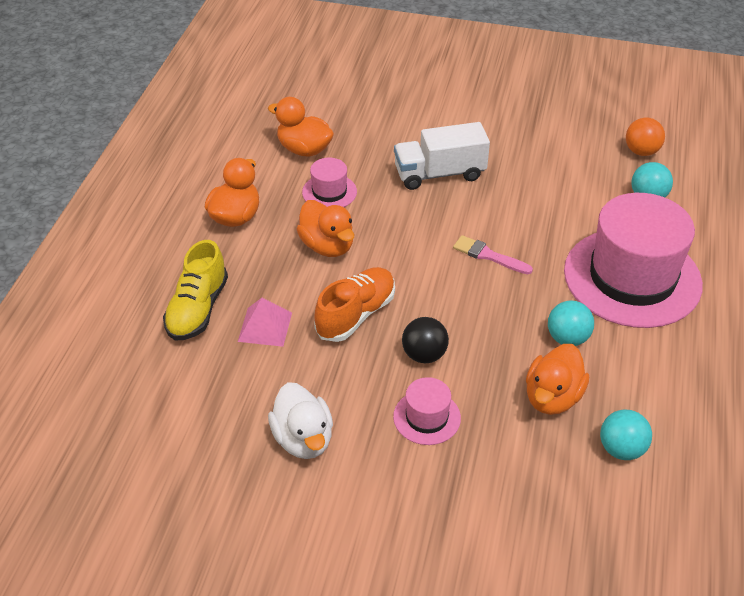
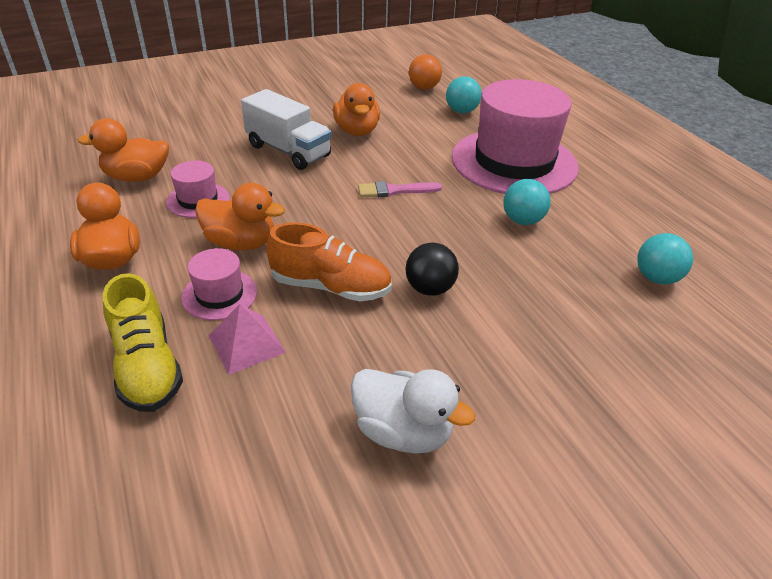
camera: 40 degrees left, 5 degrees down
orange shoe [314,267,395,342] -> orange shoe turned 105 degrees clockwise [266,222,392,302]
pink hat [393,377,461,445] -> pink hat moved to [181,248,257,320]
white truck [394,122,490,190] -> white truck turned 90 degrees counterclockwise [241,89,332,170]
orange duck [526,344,589,415] -> orange duck moved to [333,83,380,136]

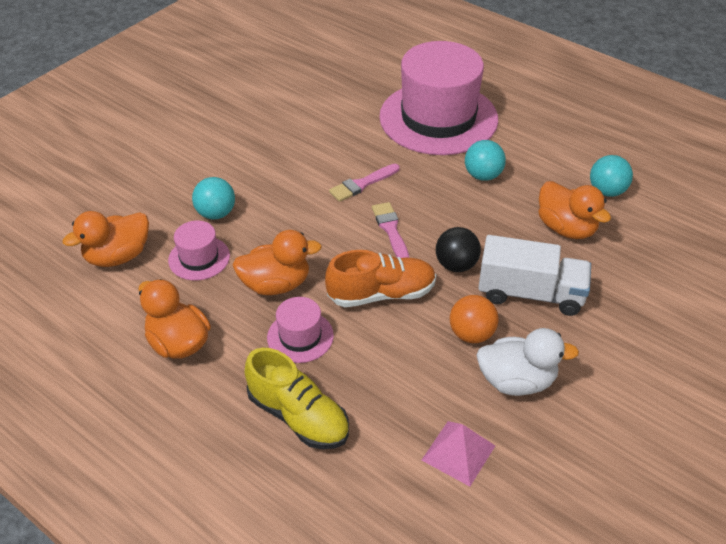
camera: 25 degrees left, 5 degrees up
pink pyramid [209,304,286,375] -> pink pyramid moved to [422,421,495,486]
white truck [241,89,332,170] -> white truck moved to [478,235,591,316]
orange duck [333,83,380,136] -> orange duck moved to [538,181,611,239]
orange ball [409,54,442,90] -> orange ball moved to [450,295,499,343]
turquoise ball [446,76,482,114] -> turquoise ball moved to [192,177,235,219]
none -> pink brush [372,202,409,258]

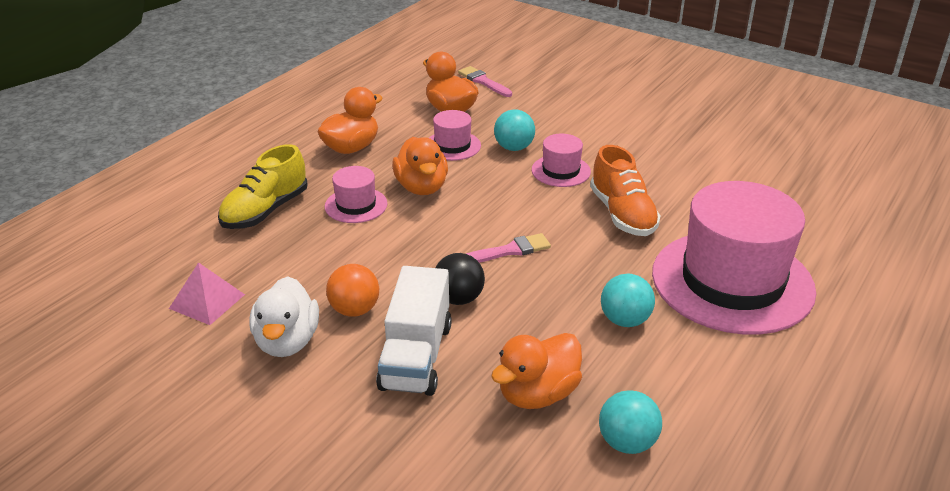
camera: 85 degrees right, 10 degrees down
orange shoe [325,250,436,307] -> orange shoe moved to [590,145,661,236]
pink brush [329,164,400,202] -> pink brush moved to [458,66,512,97]
none -> pink hat [532,134,591,187]

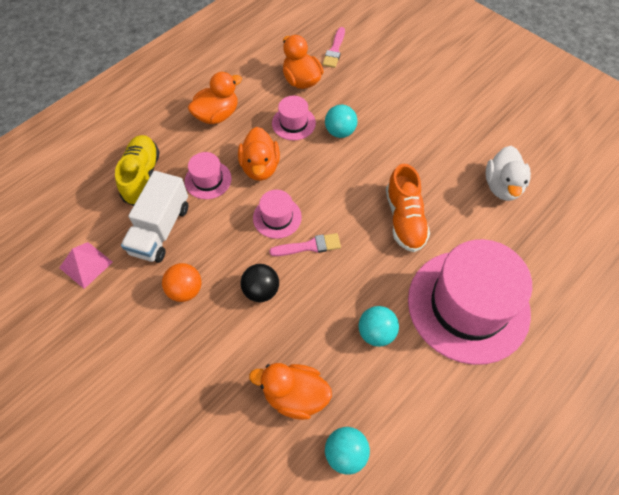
camera: 10 degrees right, 25 degrees up
yellow shoe [218,144,308,229] -> yellow shoe turned 135 degrees clockwise [115,135,160,206]
white duck [249,276,319,357] -> white duck moved to [486,146,531,201]
white truck [376,266,452,396] -> white truck moved to [121,171,188,263]
pink brush [458,66,512,97] -> pink brush turned 135 degrees counterclockwise [322,27,345,68]
orange duck [491,333,582,409] -> orange duck turned 45 degrees clockwise [249,363,332,420]
pink hat [532,134,591,187] -> pink hat moved to [253,190,302,239]

